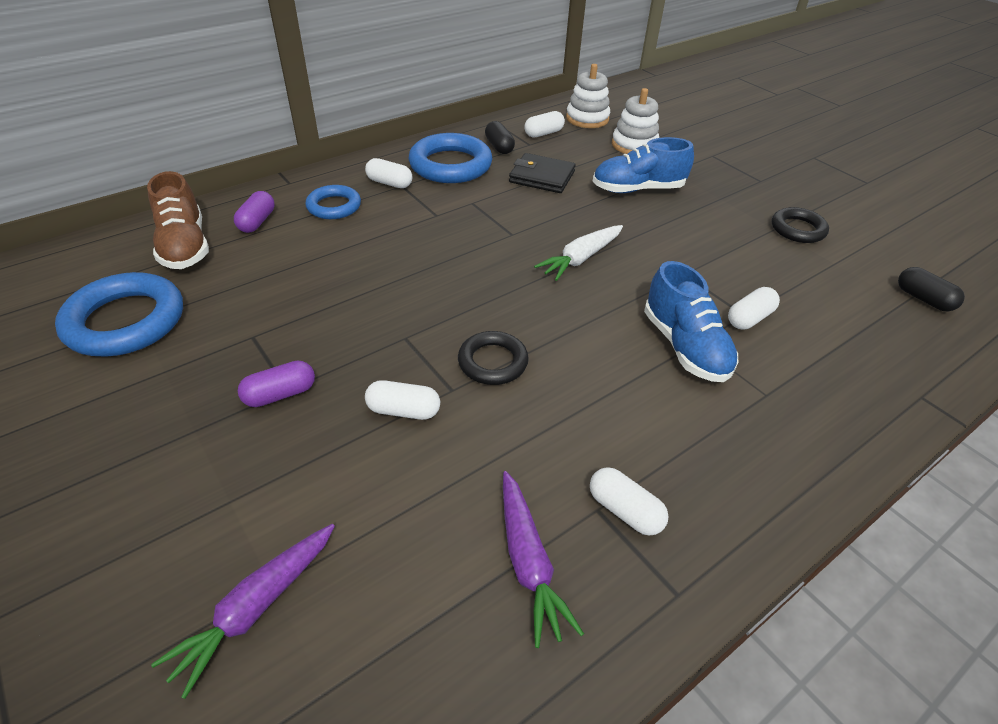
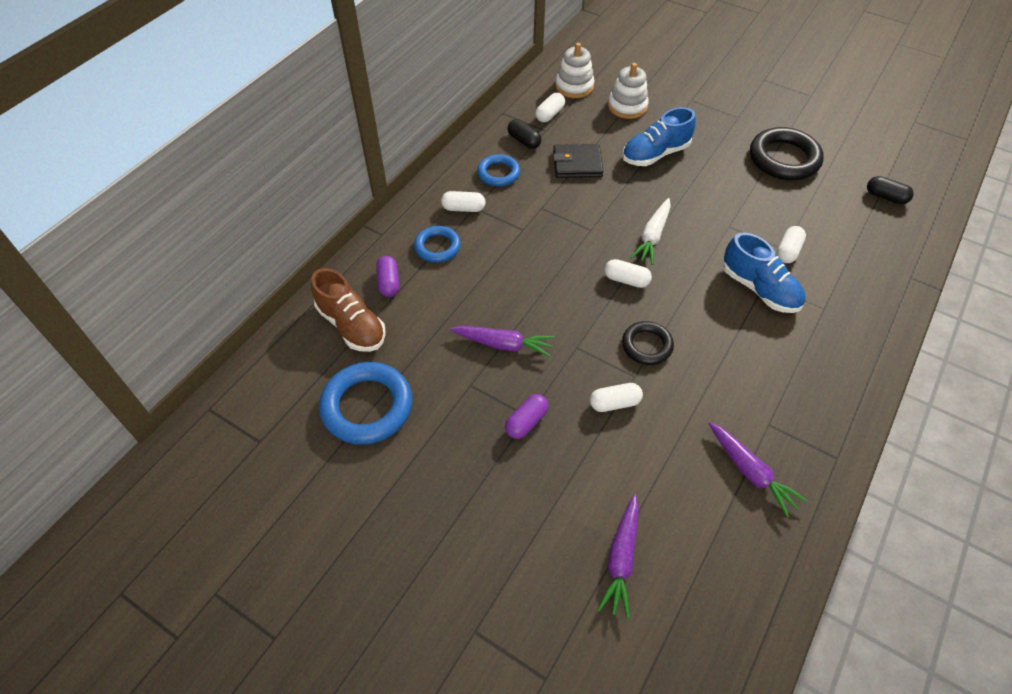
camera: 20 degrees left, 10 degrees up
blue ring [409,133,492,183] -> blue ring [477,154,520,187], size x0.59
white capsule [590,467,669,536] -> white capsule moved to [604,259,652,288]
black ring [772,207,829,243] -> black ring [750,127,824,180], size x1.69
none -> purple carrot [450,326,554,357]

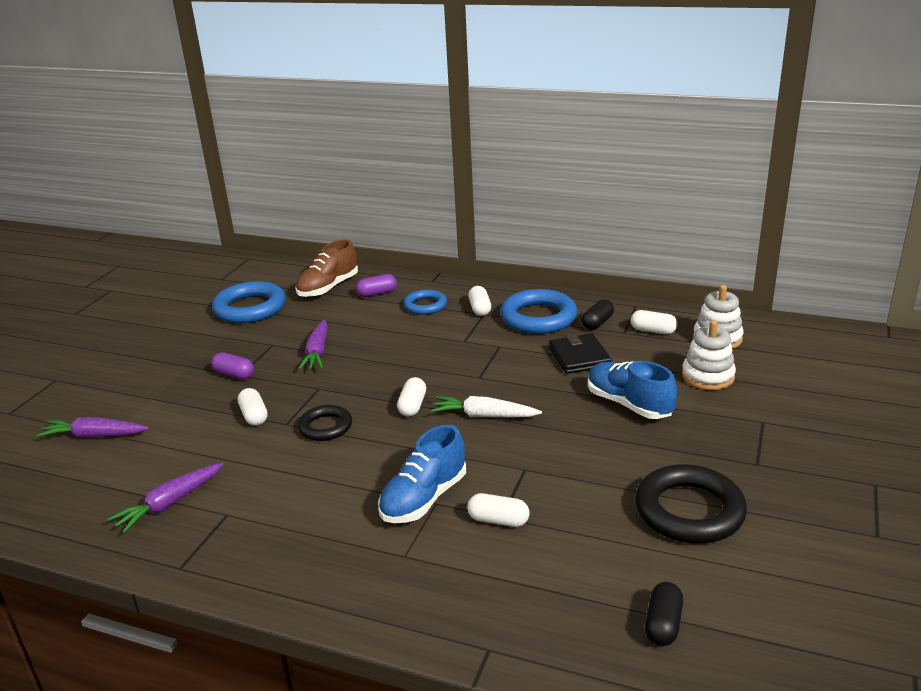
camera: 80 degrees right, 25 degrees down
blue ring [477,154,520,187] -> blue ring [500,289,577,334], size x1.69

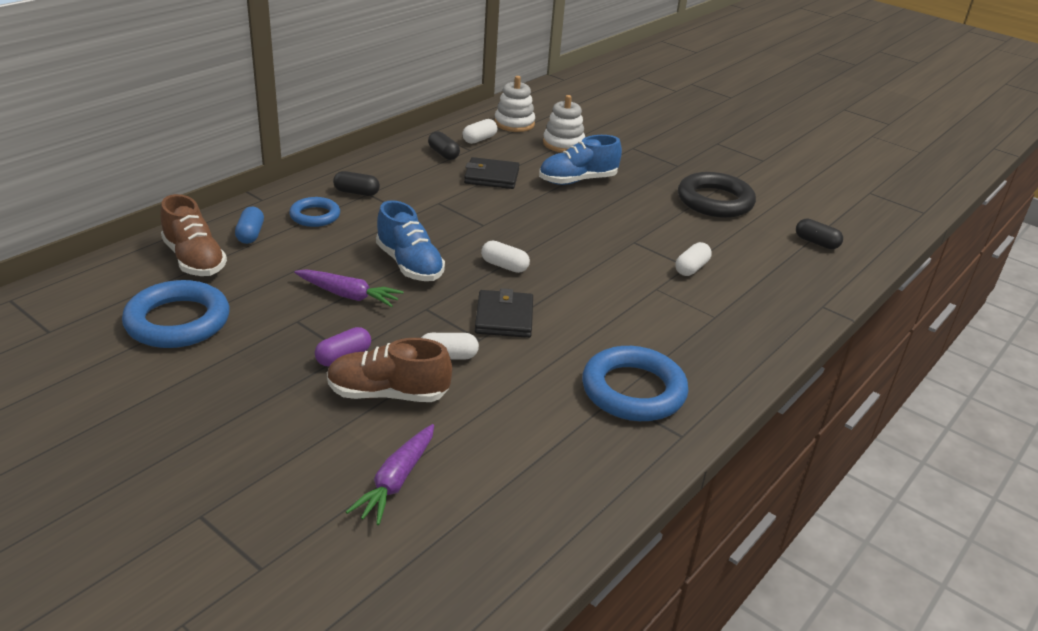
camera: 75 degrees left, 5 degrees up
purple carrot [108,463,223,533] -> none
black ring [298,405,352,441] -> black wallet [475,288,533,338]
purple capsule [356,274,397,297] -> blue capsule [235,207,264,244]
blue shoe [378,425,466,523] -> blue shoe moved to [376,200,445,281]
white carrot [431,396,542,417] -> none
white capsule [468,286,491,316] -> black capsule [333,171,380,196]
blue ring [500,289,577,334] -> blue ring moved to [582,346,688,421]
none -> brown shoe [327,338,452,402]

